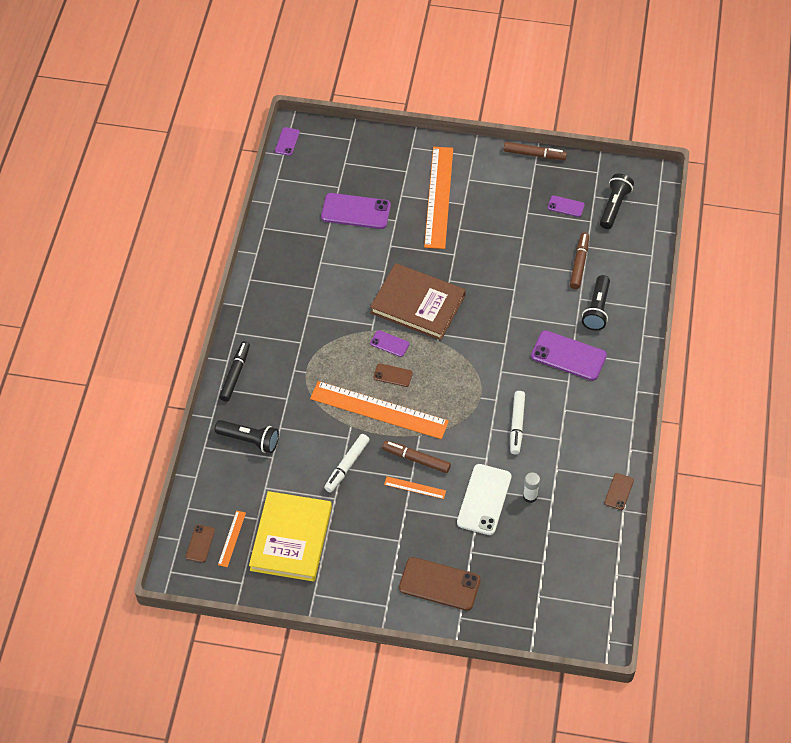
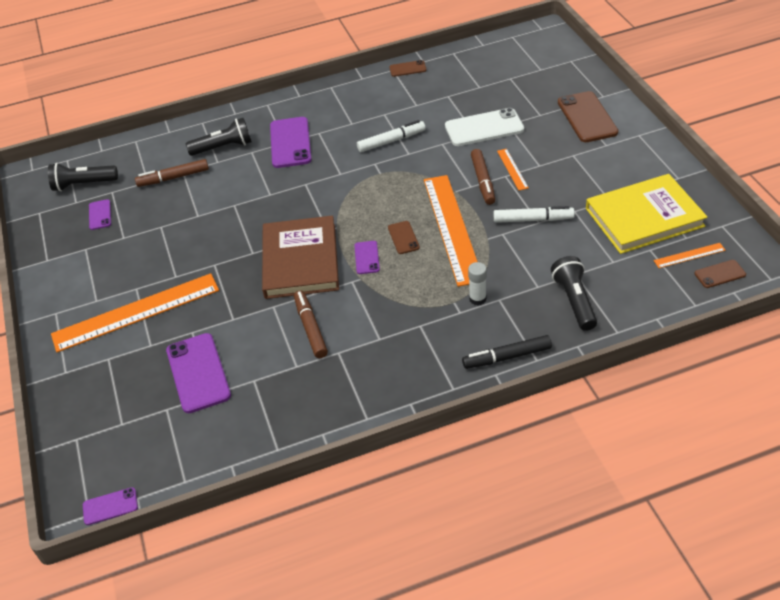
camera: 115 degrees left, 10 degrees down
brown marker [504,142,567,160] -> brown marker moved to [294,290,328,358]
white glue stick [523,472,540,503] -> white glue stick moved to [468,262,487,305]

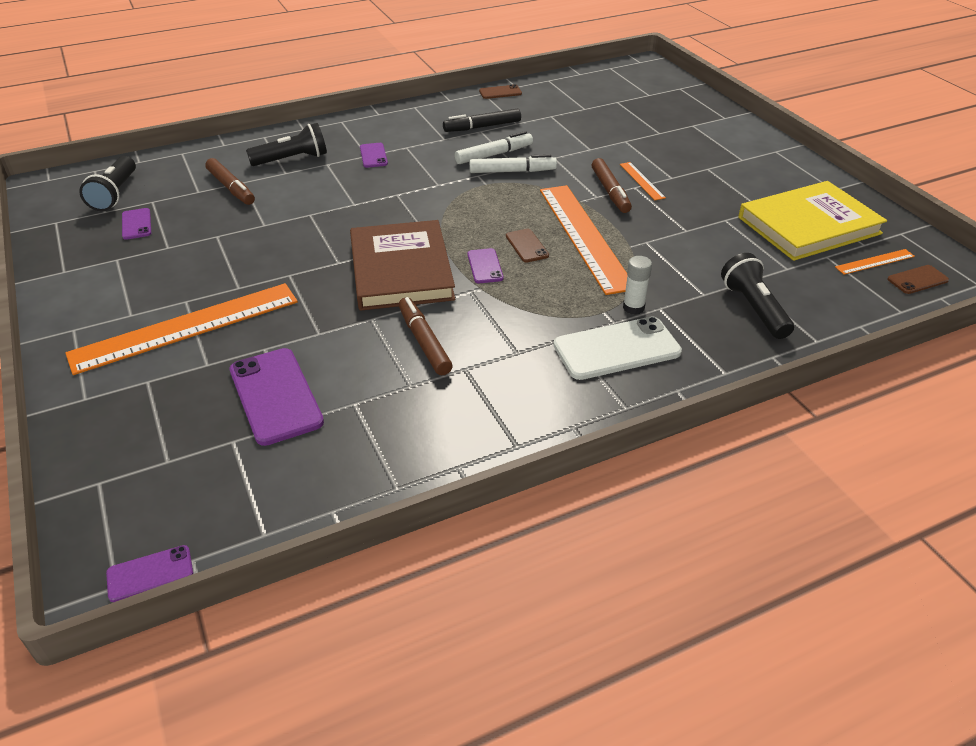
camera: 10 degrees left, 5 degrees down
black flashlight [48,163,118,191] -> black flashlight turned 75 degrees counterclockwise [79,156,136,211]
brown marker [135,159,209,187] -> brown marker turned 105 degrees counterclockwise [205,158,255,205]
purple phone [270,117,312,168] -> purple phone [360,143,388,168], size x0.52
white phone [445,108,524,146] -> white phone moved to [554,316,682,380]
black marker [462,335,552,369] -> black marker moved to [443,108,521,132]
white marker [494,206,575,223] -> white marker moved to [469,154,557,173]
brown phone [558,91,618,142] -> none

